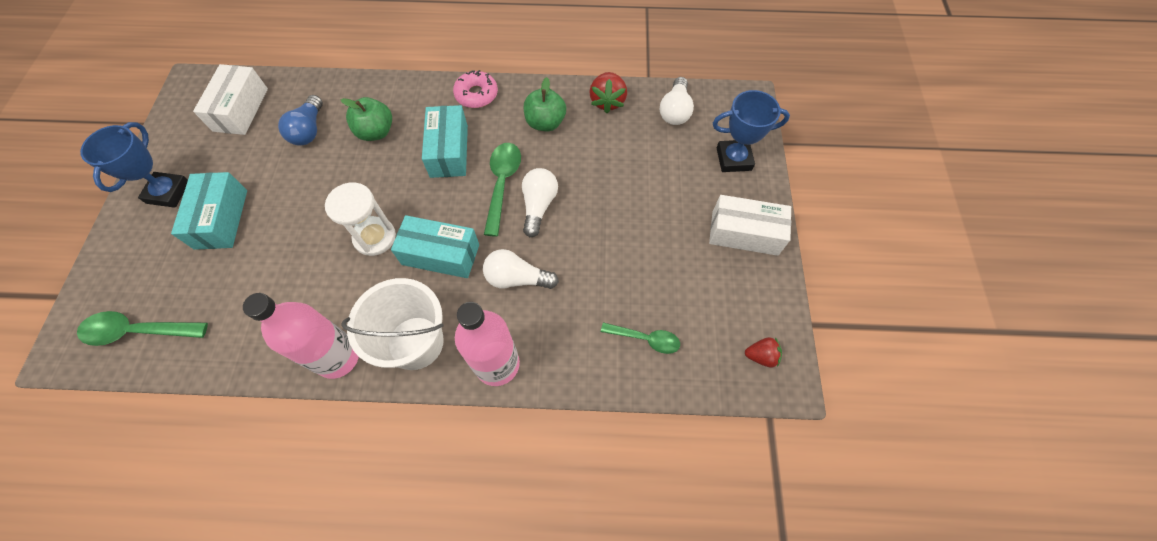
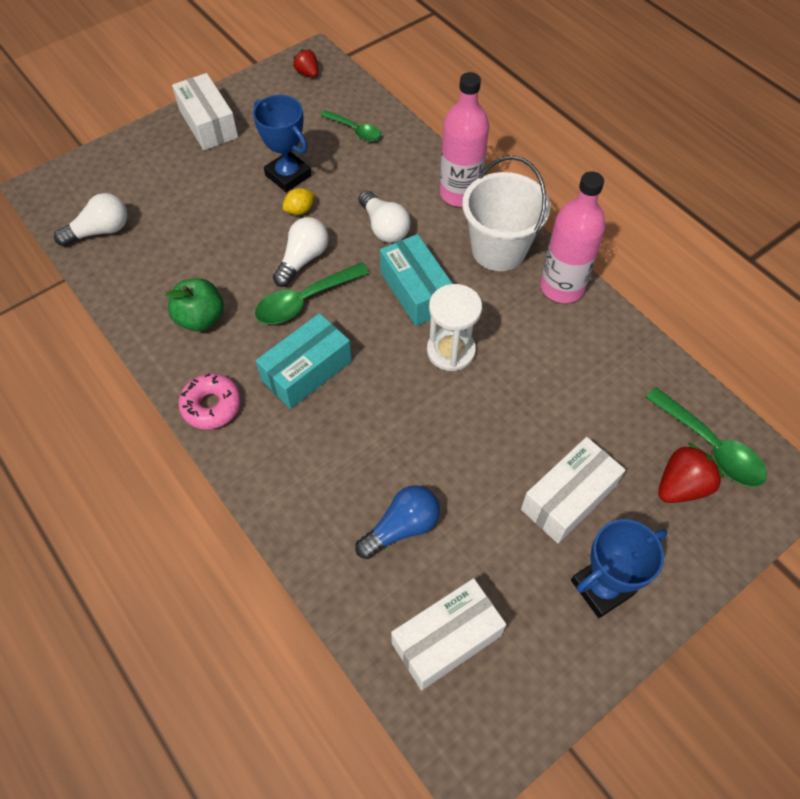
camera: 130 degrees left, 5 degrees down
turquoise box [171,172,247,250] -> white box [521,437,626,543]
green apple [341,97,392,141] -> none
white light bulb [522,168,558,237] -> white light bulb turned 150 degrees clockwise [273,217,329,287]
red strawberry [589,72,627,113] -> red strawberry moved to [658,443,724,503]
green spoon [601,322,680,354] -> green spoon turned 150 degrees clockwise [321,110,381,141]
blue trophy [713,90,790,172] -> blue trophy moved to [253,95,311,192]
none -> yellow lemon [283,188,315,215]

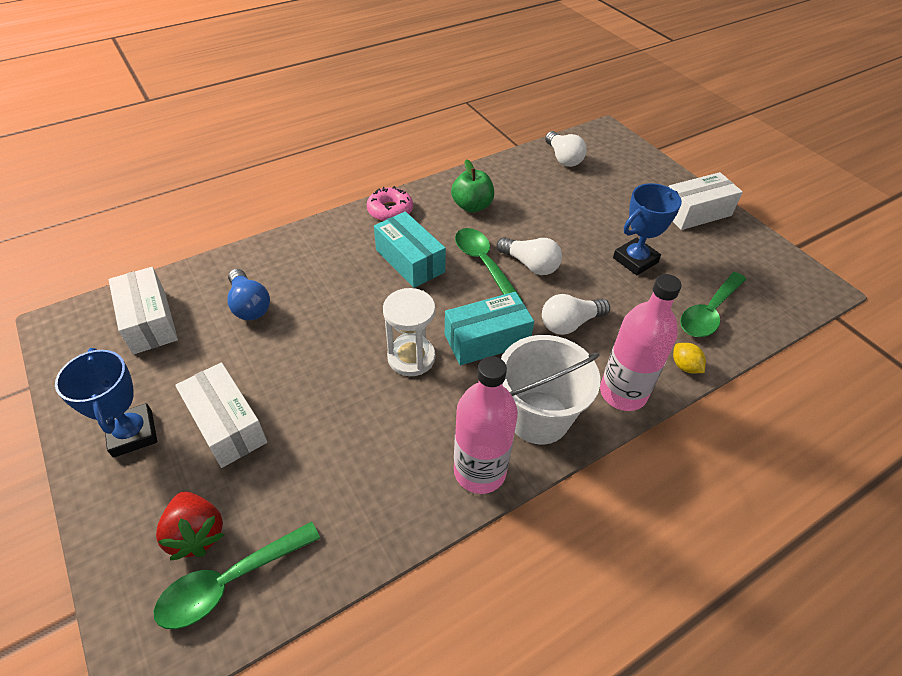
camera: 95 degrees right, 10 degrees down
yellow lemon [283,188,315,215] -> yellow lemon moved to [673,343,706,373]
red strawberry [293,49,318,78] -> none
green spoon [321,110,381,141] -> green spoon [680,272,746,337], size x1.53

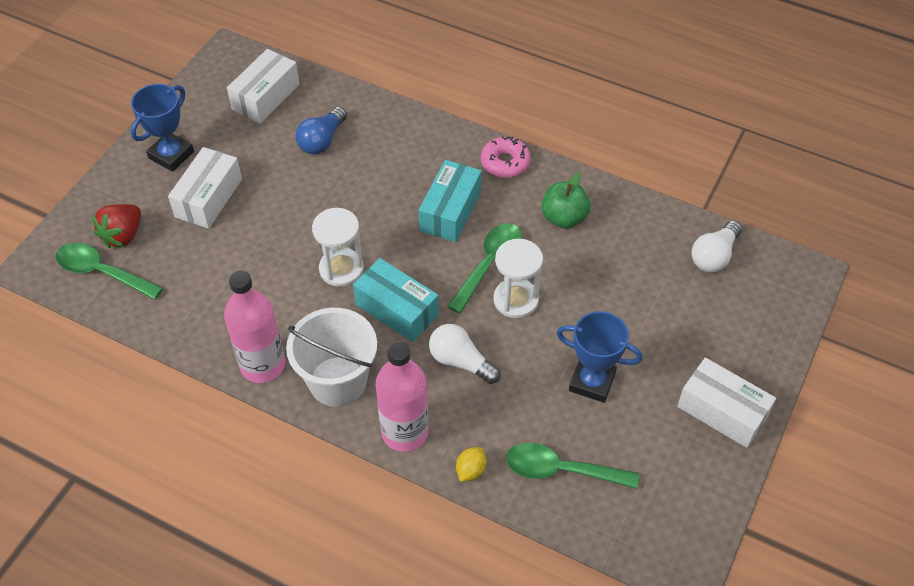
camera: 60 degrees right, 5 degrees up
white light bulb [497,237,562,275] -> white hourglass [493,239,543,318]

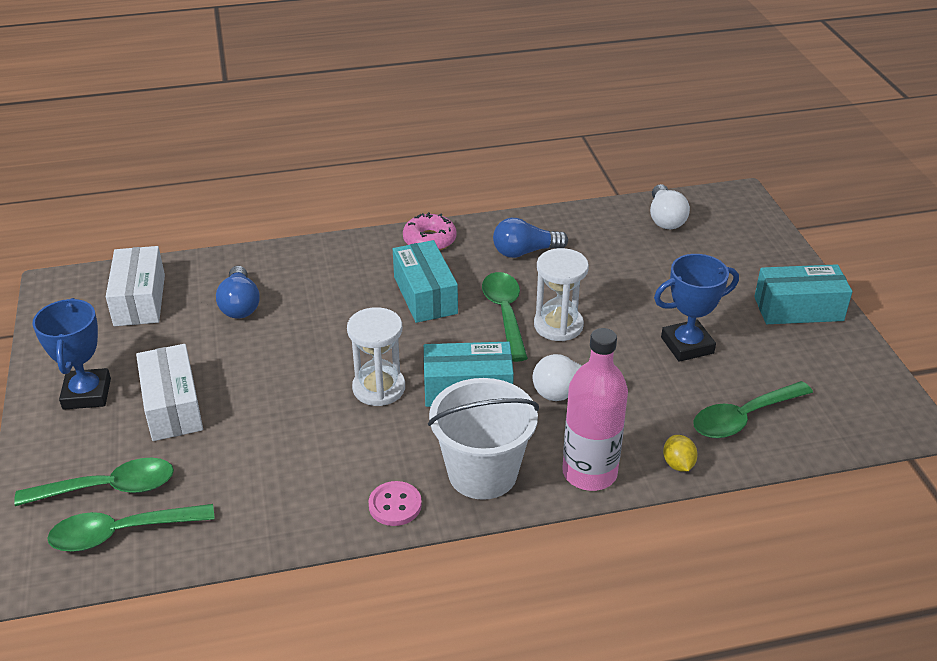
camera: 40 degrees left, 15 degrees down
red strawberry [92,204,141,248] -> green spoon [14,458,174,506]
pink bottle [224,270,285,383] -> pink button [369,481,422,526]
green apple [542,173,591,229] -> blue light bulb [493,218,568,258]
white box [677,358,776,448] -> turquoise box [754,264,852,324]

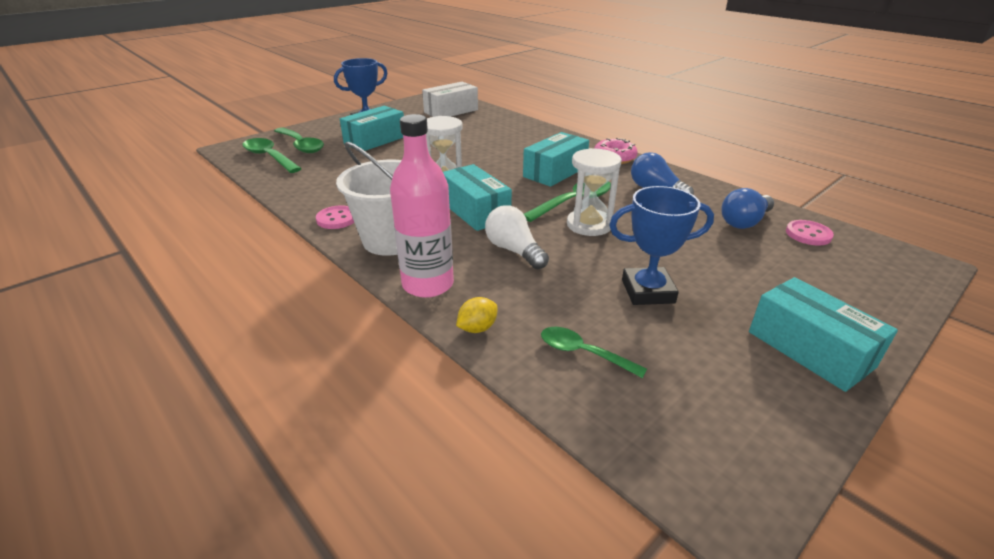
camera: 60 degrees right, 5 degrees down
white box [136,344,203,441] -> turquoise box [340,106,404,151]
blue light bulb [216,266,260,319] -> blue light bulb moved to [721,188,774,229]
white light bulb [650,184,690,229] -> pink button [786,220,834,246]
blue trophy [654,254,739,362] -> blue trophy turned 45 degrees counterclockwise [609,186,714,305]
green spoon [693,381,813,438] -> green spoon [541,327,647,378], size x0.65

